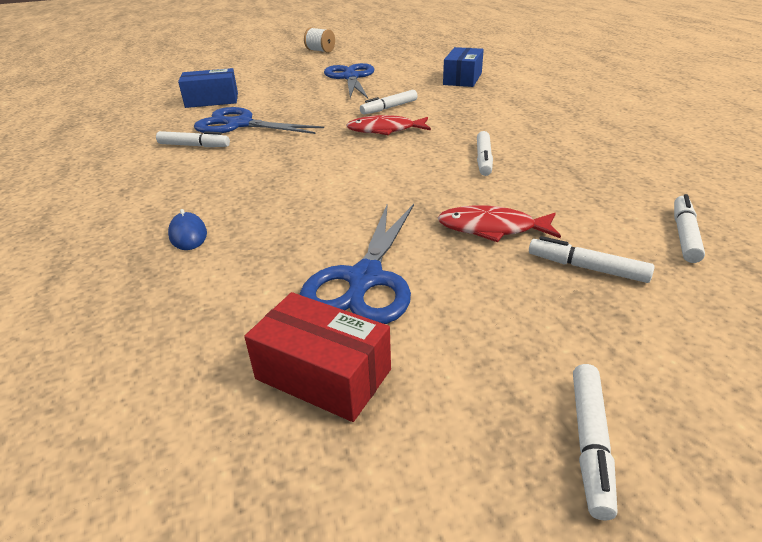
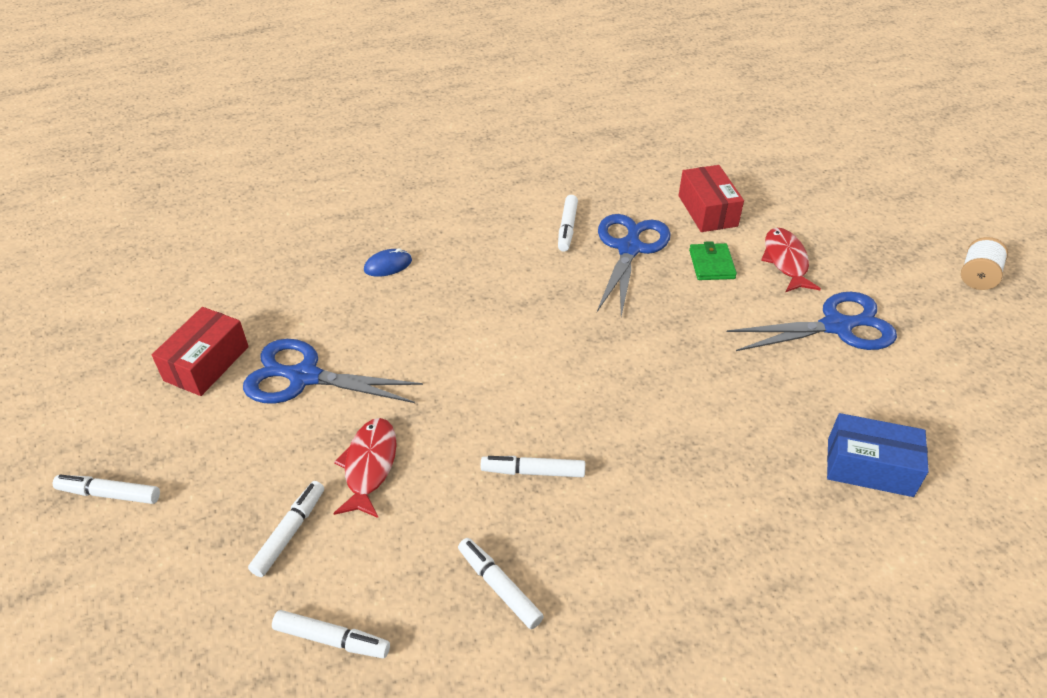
camera: 85 degrees right, 10 degrees up
blue box [178,68,238,108] -> red box [679,165,744,232]
red fish [346,115,431,135] -> red fish moved to [761,228,821,292]
white marker [360,90,417,114] -> white marker moved to [458,538,544,629]
none -> green wallet [689,241,737,280]

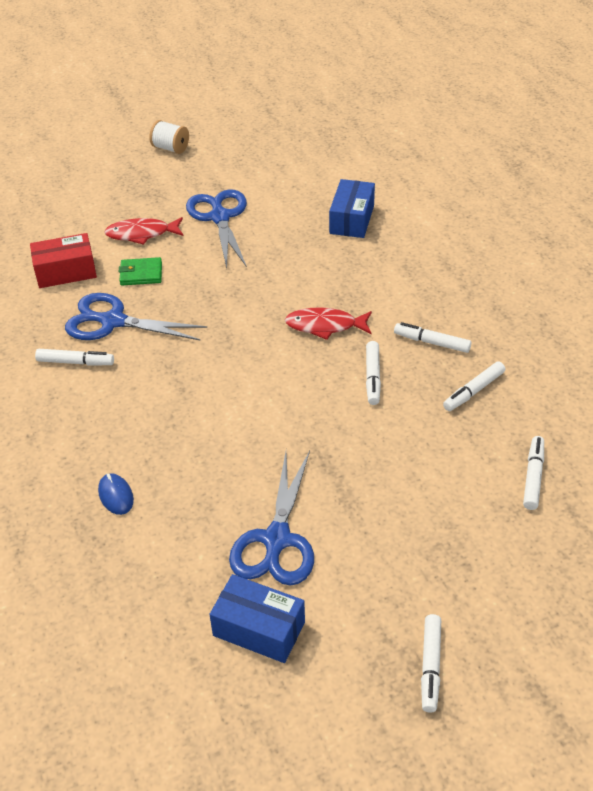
camera: 90 degrees left, 0 degrees up
red box [152,307,249,396] -> blue box [209,574,305,663]
white marker [248,481,324,577] -> white marker moved to [394,322,471,353]
red fish [333,418,397,518] -> red fish moved to [285,307,372,340]

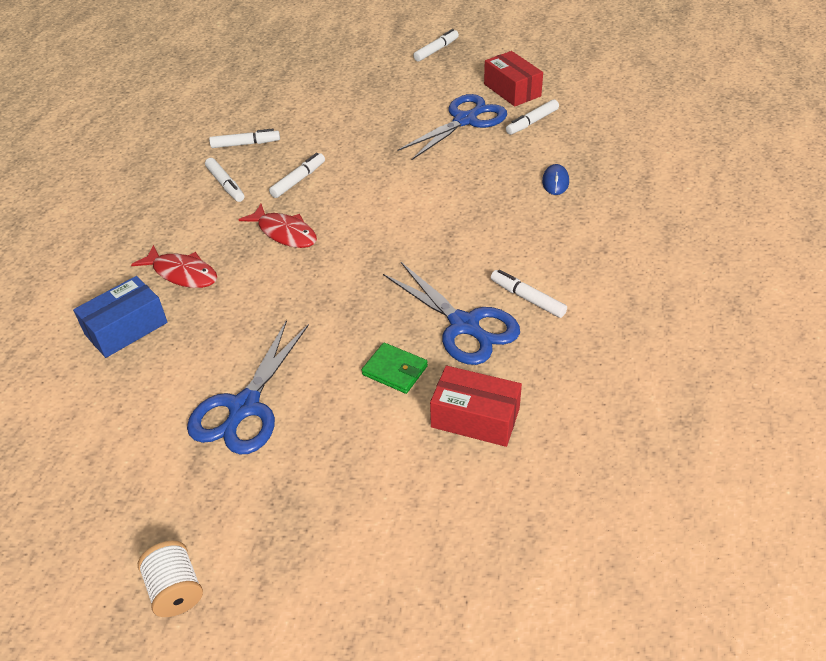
camera: 145 degrees left, 0 degrees up
red fish [104,217,183,245] -> red fish moved to [131,245,217,288]
blue box [209,574,305,663] -> red box [484,51,543,107]
white marker [523,436,544,510] -> white marker moved to [506,99,559,135]

